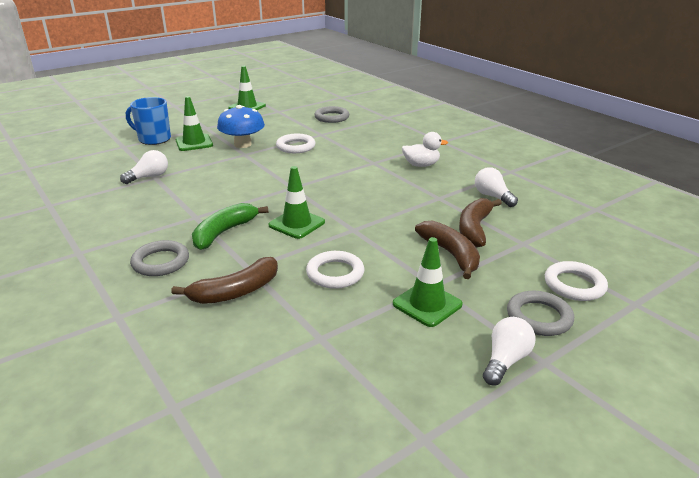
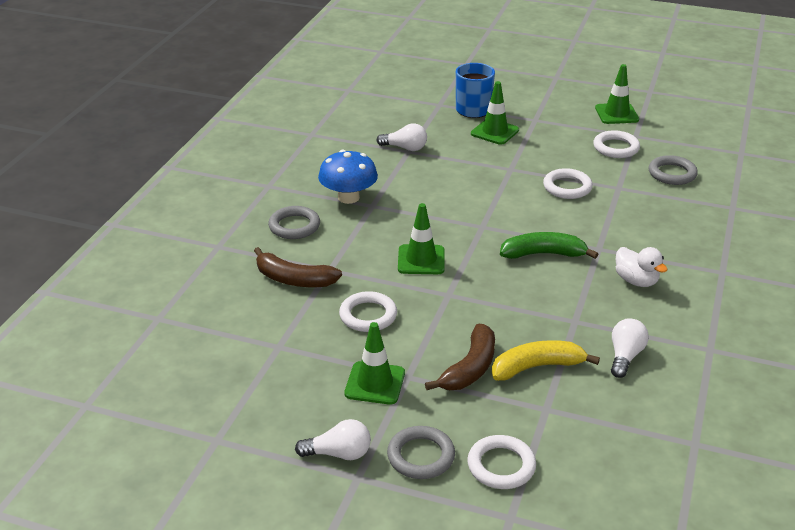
camera: 55 degrees right, 5 degrees up
green banana [192,203,268,250] -> green banana moved to [500,232,598,259]
blue mushroom [217,105,265,148] -> blue mushroom moved to [318,150,378,204]
brown banana [459,198,502,247] -> yellow banana [492,340,600,381]
none -> white ring [593,130,640,158]

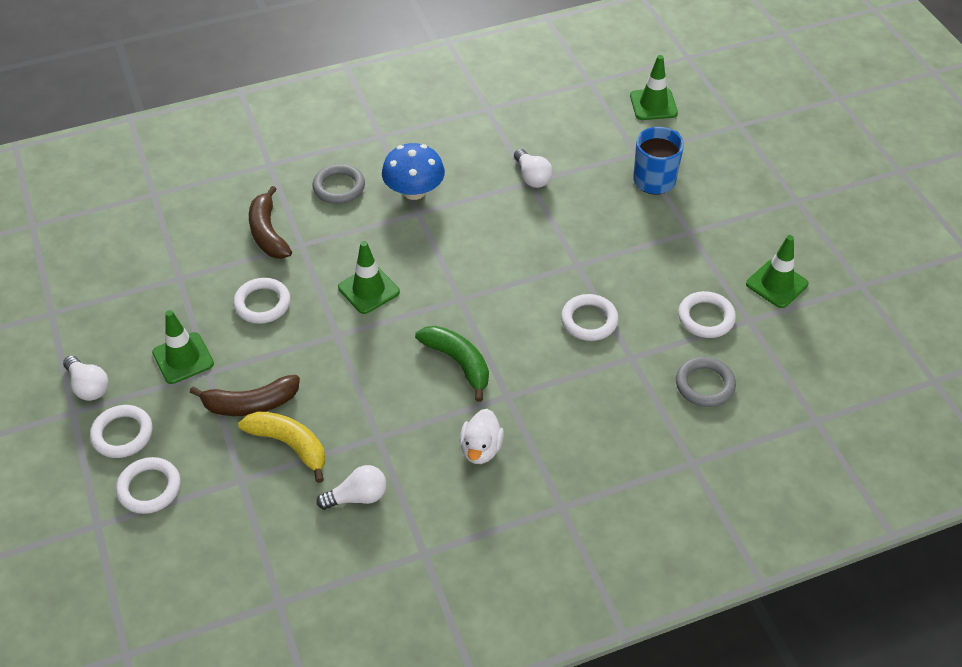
camera: 50 degrees right, 15 degrees up
grey ring [387,426,455,479] -> white ring [90,405,153,458]
green traffic cone [471,81,519,145] -> green traffic cone moved to [630,55,678,120]

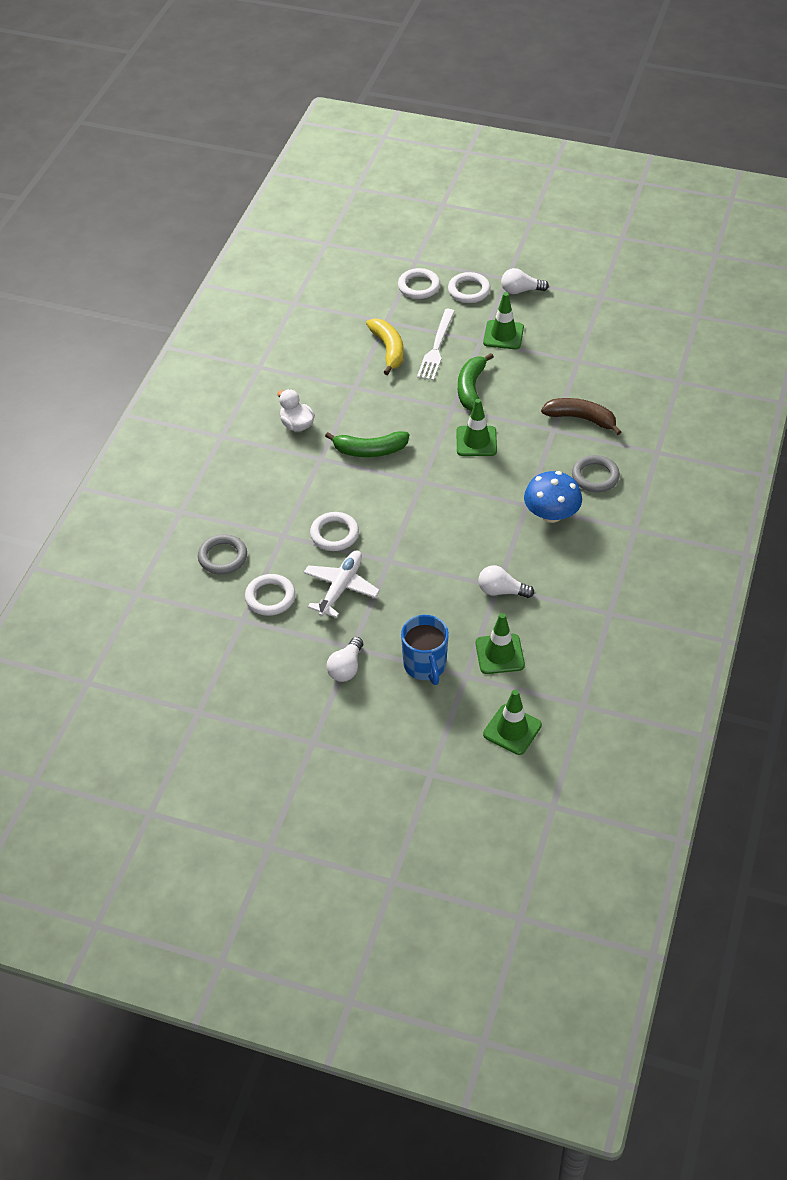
camera: 130 degrees right, 0 degrees up
brown banana [190,375,300,416] -> white fork [417,309,455,380]
white ring [233,278,290,324] -> none
yellow banana [238,411,325,483] -> yellow banana turned 90 degrees counterclockwise [366,318,404,375]
white light bulb [317,465,387,510] -> white light bulb moved to [326,637,363,682]
green traffic cone [746,235,809,308] -> green traffic cone moved to [475,613,525,674]
none -> white plane [304,551,380,618]
none -> green banana [458,353,494,411]

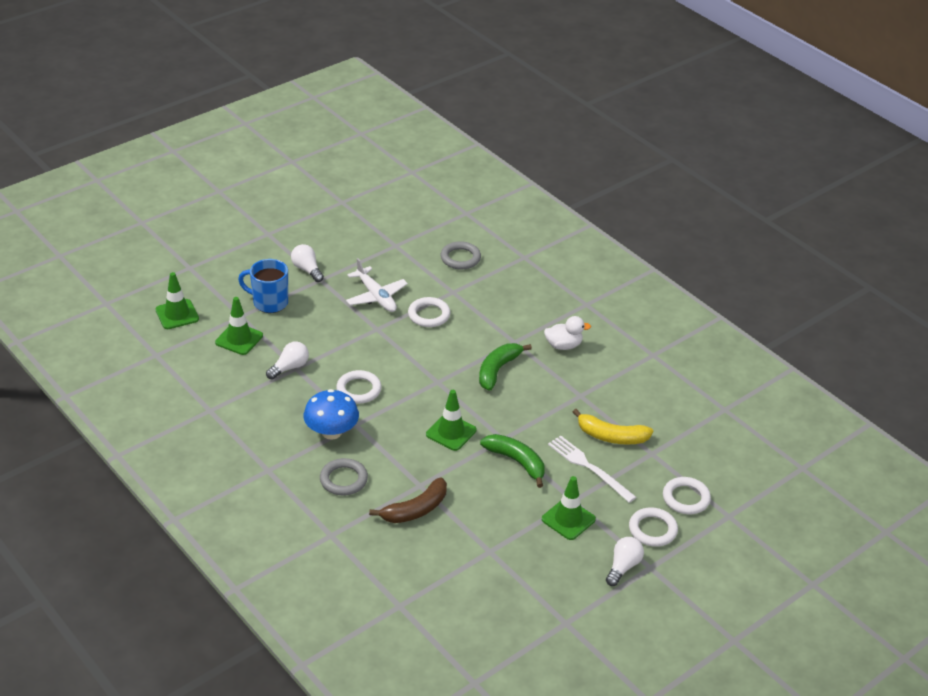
camera: 120 degrees right, 10 degrees down
white ring [245,574,295,616] -> white ring moved to [336,370,382,404]

